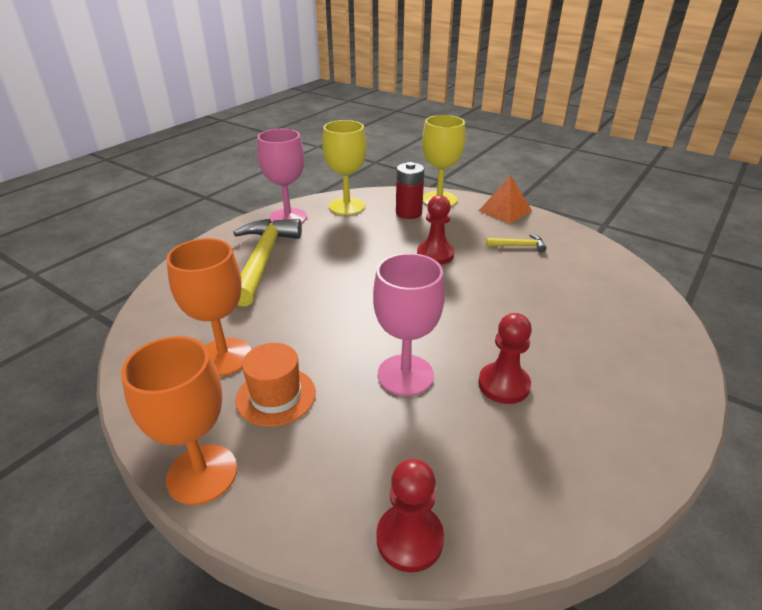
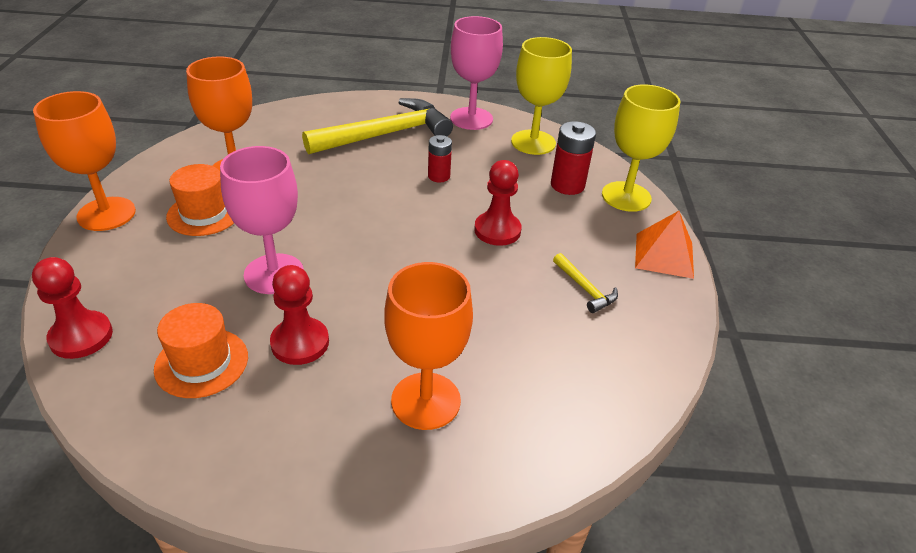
camera: 55 degrees right, 5 degrees up
none -> orange hat [154,303,248,398]
none -> orange goblet [384,262,473,430]
none -> red battery [428,135,452,182]

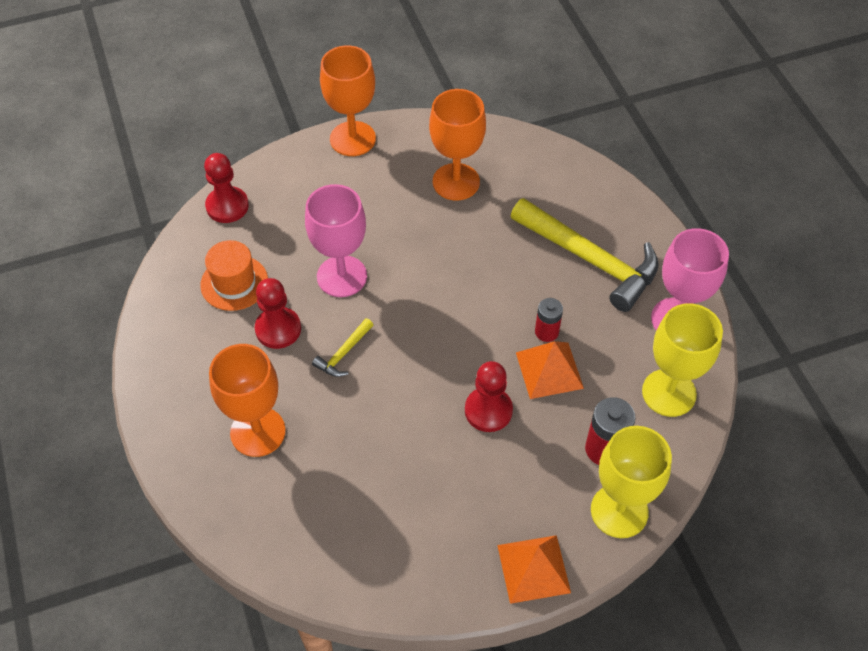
camera: 70 degrees right, 15 degrees up
orange hat [166,164,234,236] -> none
yellow hammer [553,253,618,313] -> yellow hammer moved to [312,318,373,377]
none -> orange pyramid [516,341,584,399]

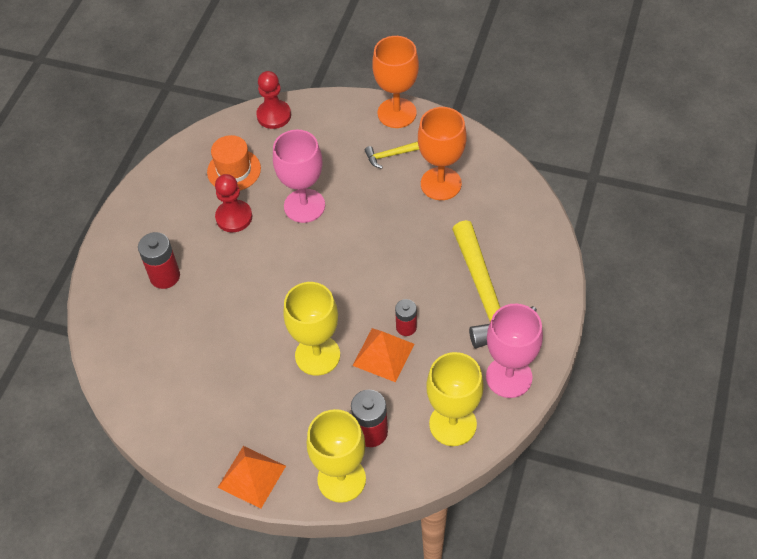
camera: 40 degrees right, 0 degrees up
orange goblet [209,344,286,457] -> red battery [138,232,180,289]
yellow hammer [312,318,373,377] -> yellow hammer moved to [365,141,419,169]
red pawn [465,361,513,432] -> yellow goblet [283,282,340,376]

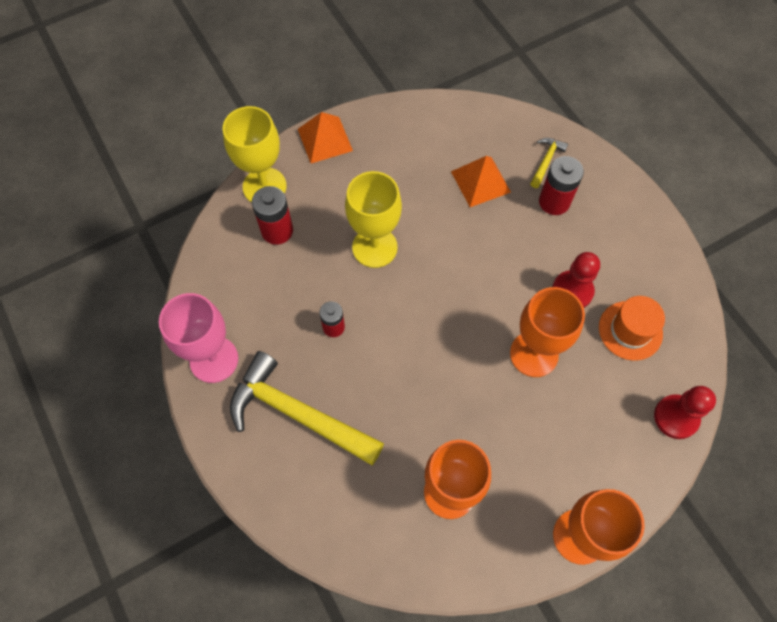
camera: 130 degrees right, 10 degrees up
pink goblet [273,130,325,223] -> orange goblet [510,287,585,377]
orange pyramid [352,328,415,382] -> orange pyramid moved to [451,156,511,207]
yellow hammer [365,141,419,169] -> yellow hammer moved to [530,138,568,188]
yellow goblet [426,352,484,446] -> none

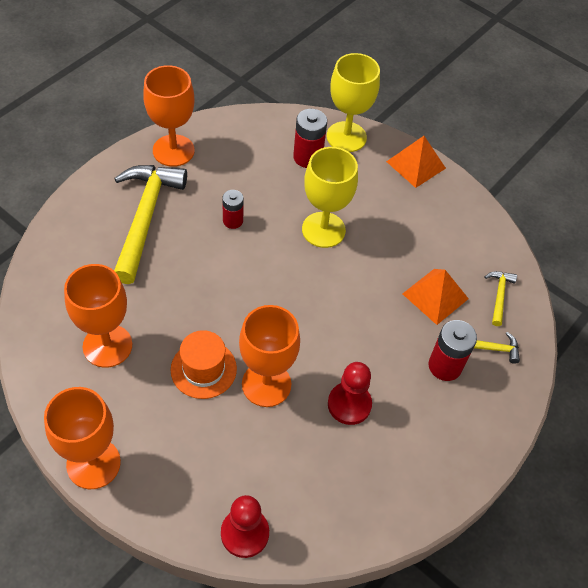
camera: 65 degrees right, 10 degrees down
pink goblet [159,293,238,383] -> orange goblet [143,65,195,167]
orange hat [599,296,665,361] -> orange hat moved to [170,330,237,399]
none -> yellow hammer [484,271,517,326]

